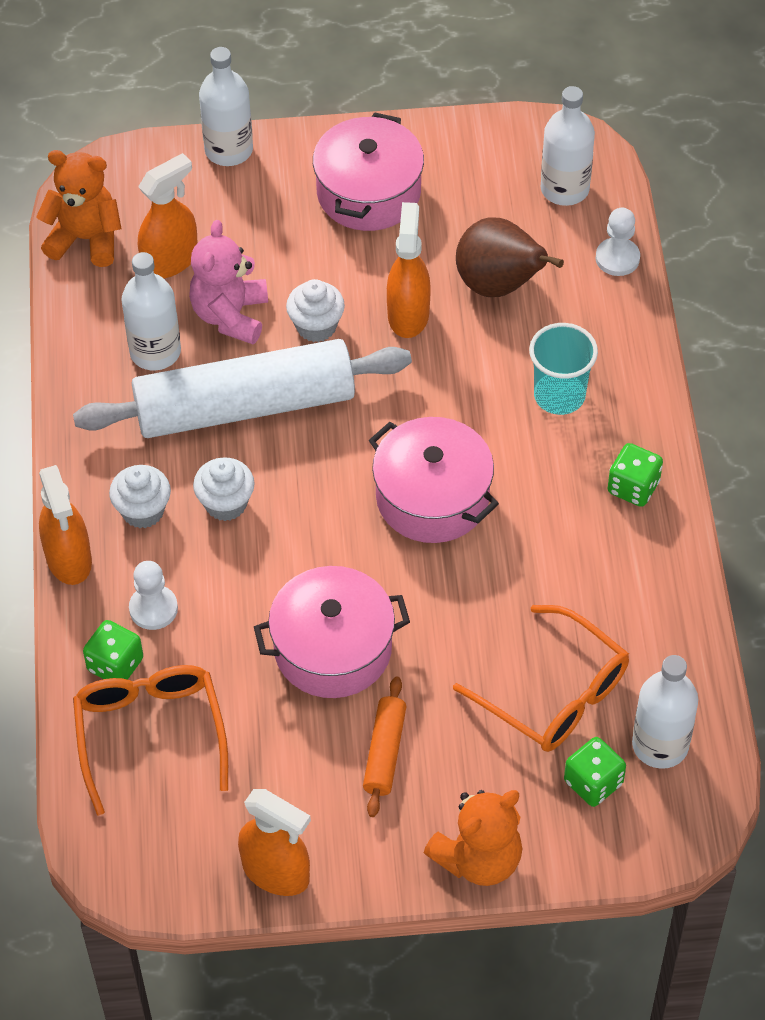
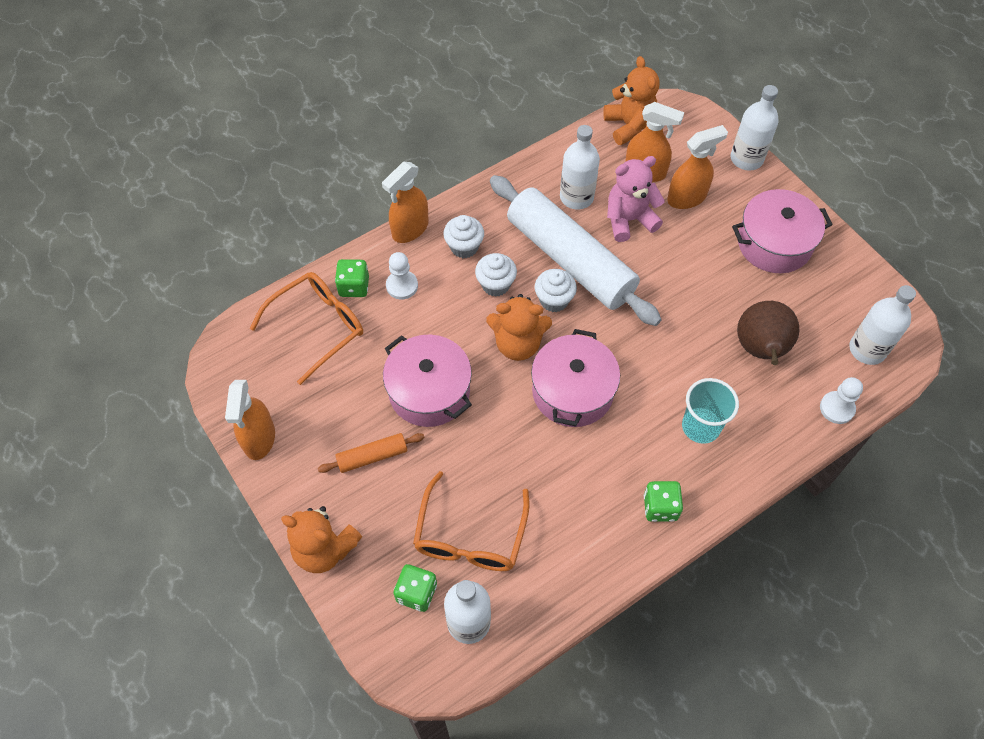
camera: 60 degrees right, 5 degrees up
white cupcake [286,279,345,342] -> white cupcake moved to [535,269,577,312]
orange spray bottle [387,202,431,338] -> orange spray bottle moved to [667,125,728,209]
none -> orange teddy bear [486,294,552,361]

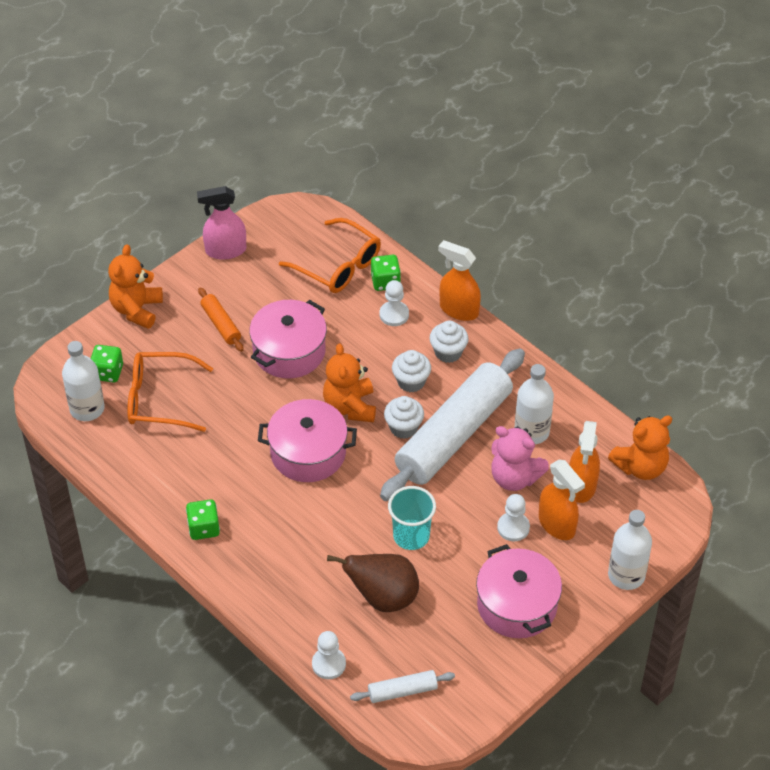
camera: 80 degrees right, 10 degrees down
orange spray bottle [225,380,275,460] -> pink spray bottle [197,186,246,260]
pink teddy bear [607,156,665,242] -> pink teddy bear turned 150 degrees clockwise [491,426,549,491]
turquoise cup [682,378,739,444] -> turquoise cup moved to [388,486,436,550]
white bottle [849,285,916,365] -> white rolling pin [350,670,455,703]
none -> white pawn [497,494,530,541]

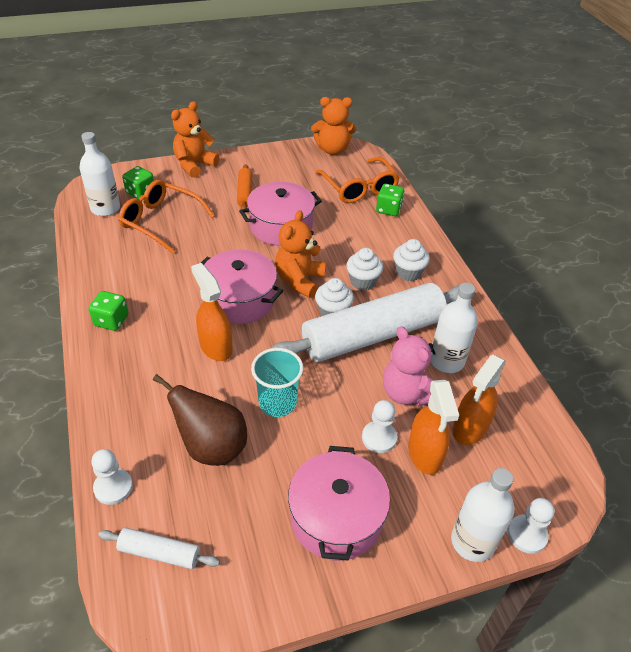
camera: 25 degrees right, 5 degrees down
pink spray bottle [197,186,246,260] -> none
white pawn [379,280,409,326] -> white pawn moved to [508,498,554,554]
orange spray bottle [438,240,481,321] -> orange spray bottle moved to [191,263,233,361]
orange teddy bear [608,415,672,480] -> orange teddy bear moved to [311,97,356,155]

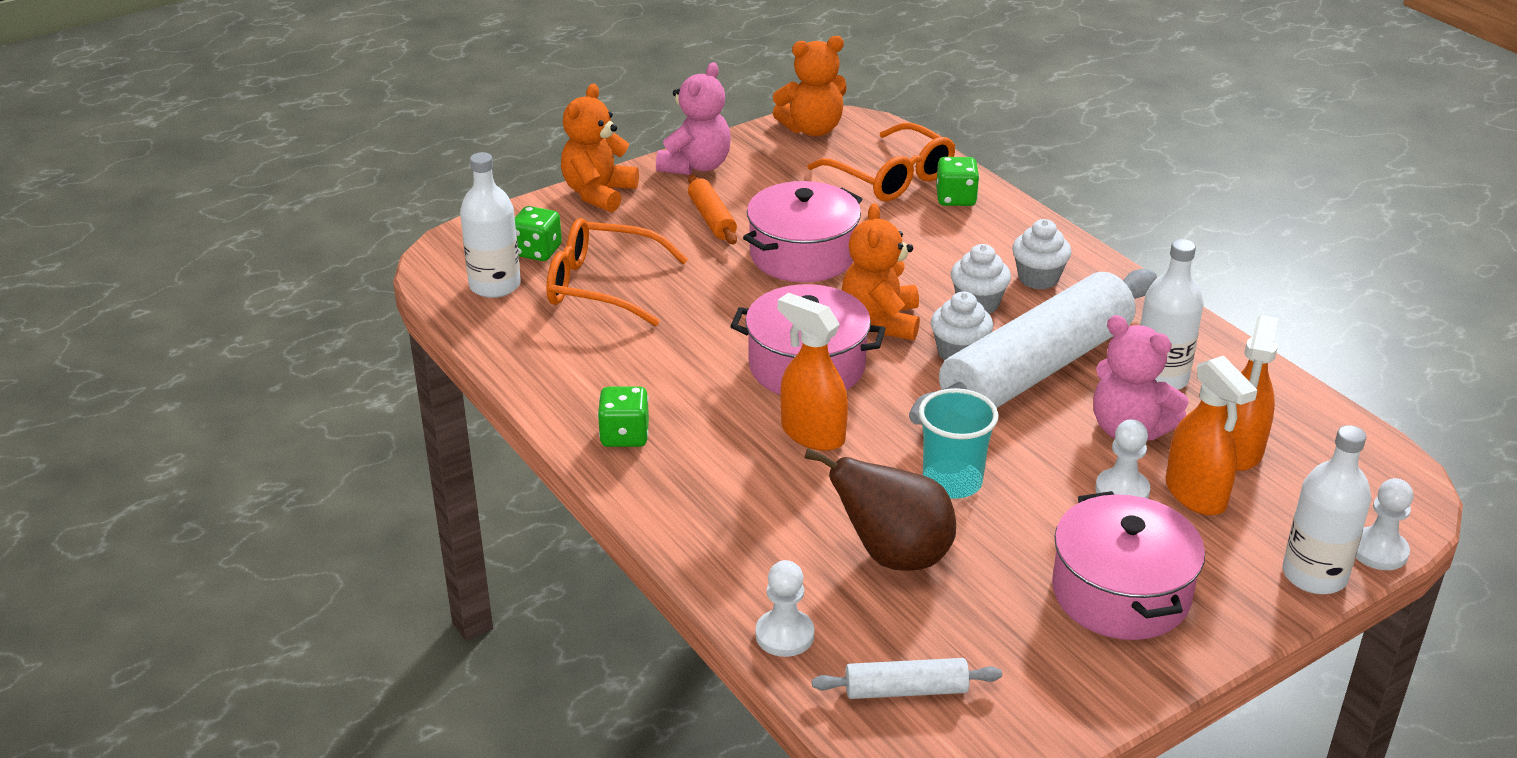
camera: 15 degrees left, 10 degrees down
none -> pink teddy bear [656,62,731,175]

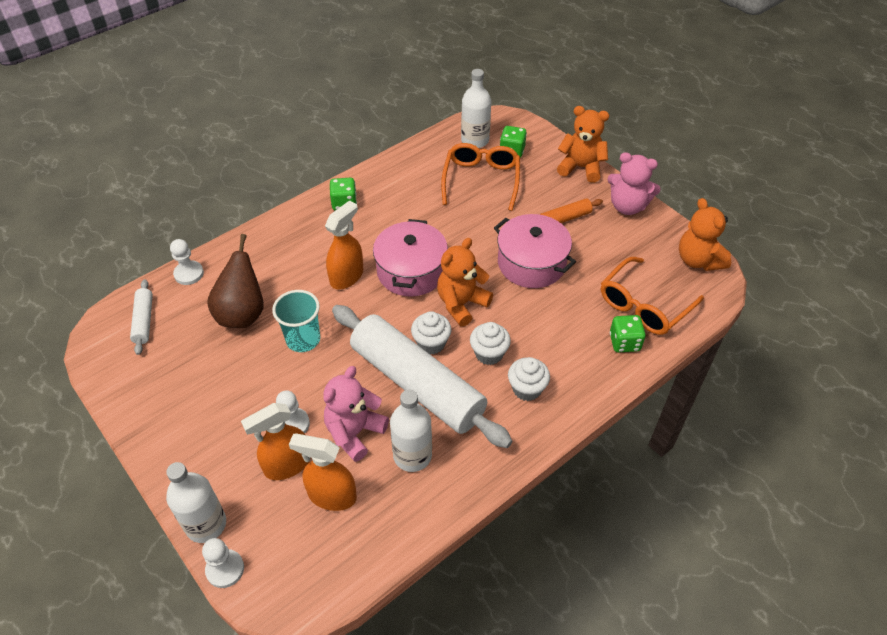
camera: 85 degrees right, 15 degrees up
orange teddy bear [842,203,920,340] -> orange teddy bear turned 45 degrees counterclockwise [437,238,493,327]
pink pot [1052,491,1205,640] -> none

